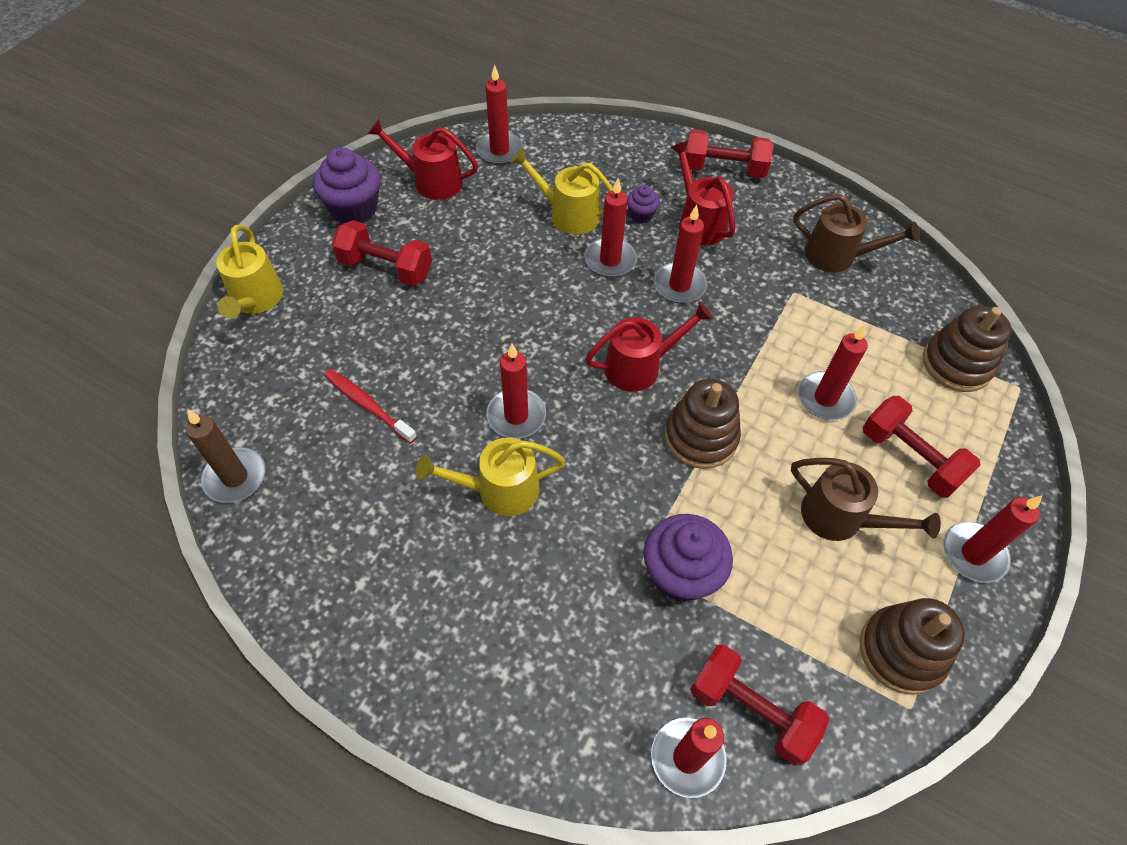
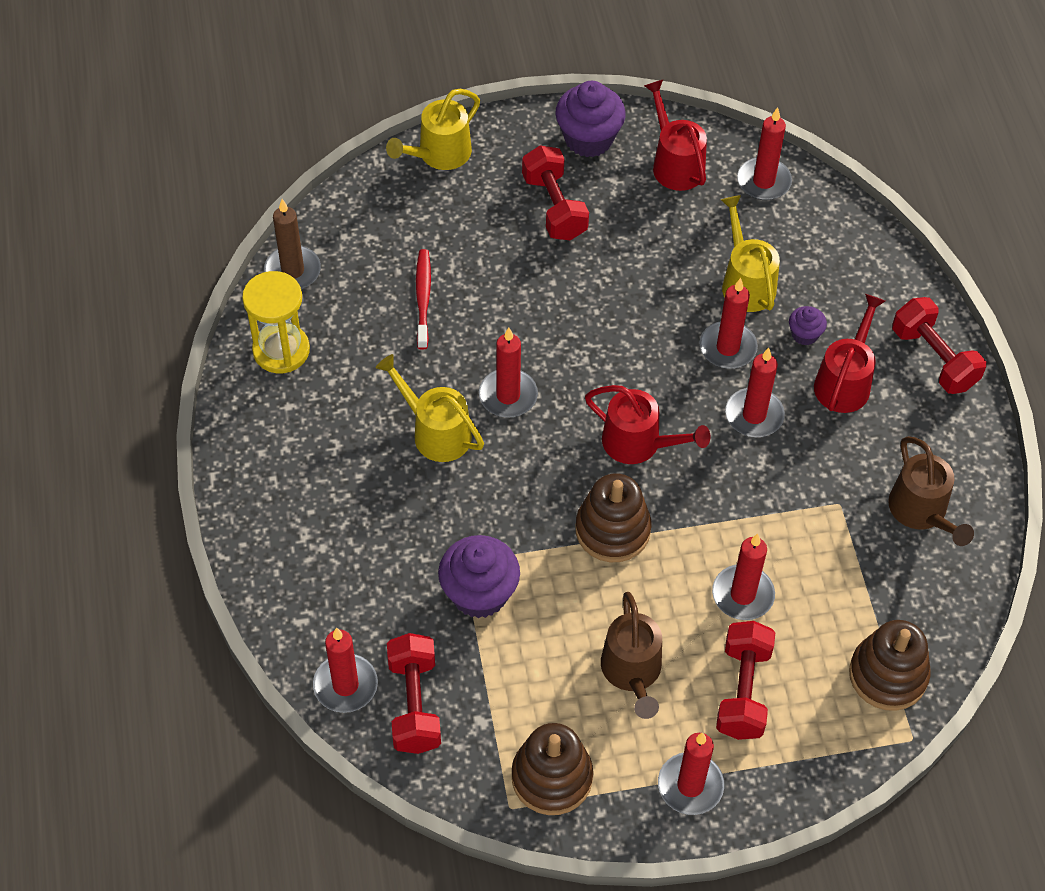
camera: 50 degrees right, 0 degrees up
none -> yellow hourglass [242,271,310,373]

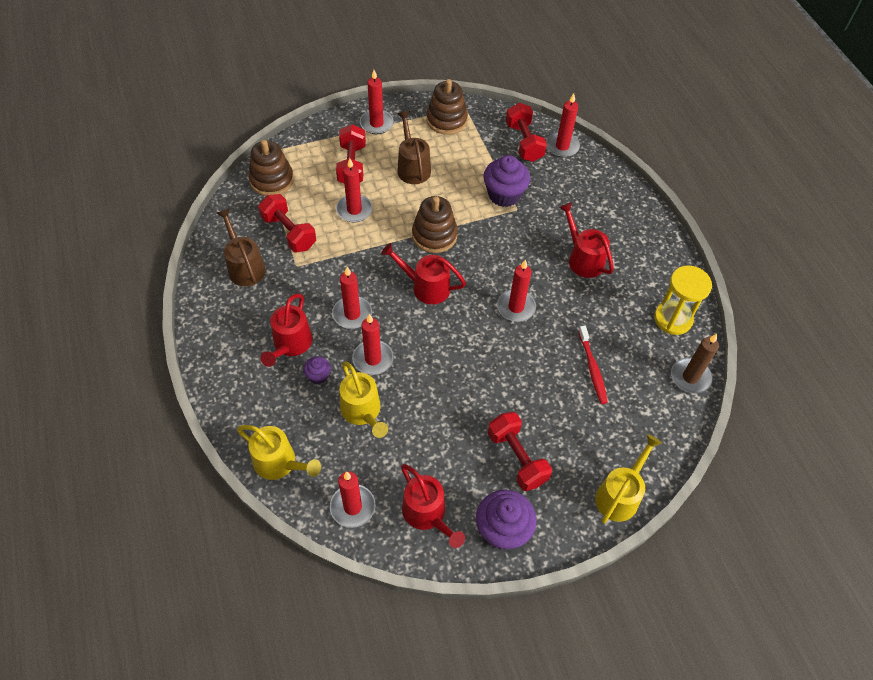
camera: 170 degrees right, 0 degrees up
yellow watering can [376,354,484,462] -> yellow watering can moved to [237,425,321,480]
red dumbbell [892,297,986,394] -> red dumbbell moved to [258,194,316,252]
none -> red watering can [559,202,614,278]

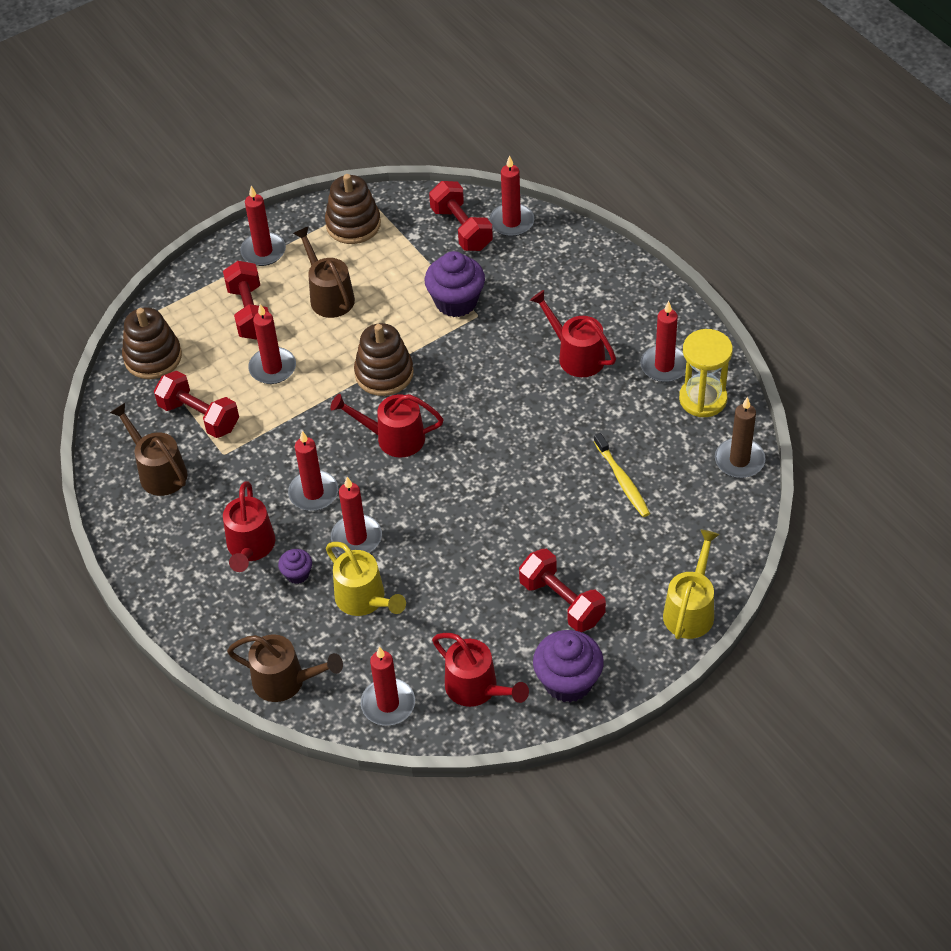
camera: 10 degrees left, 5 degrees down
yellow watering can [237,425,321,480] -> brown watering can [227,634,343,702]
red candle [497,259,536,322] -> red candle moved to [640,301,686,382]
red toothbrush [578,326,608,404] -> yellow toothbrush [594,433,650,517]

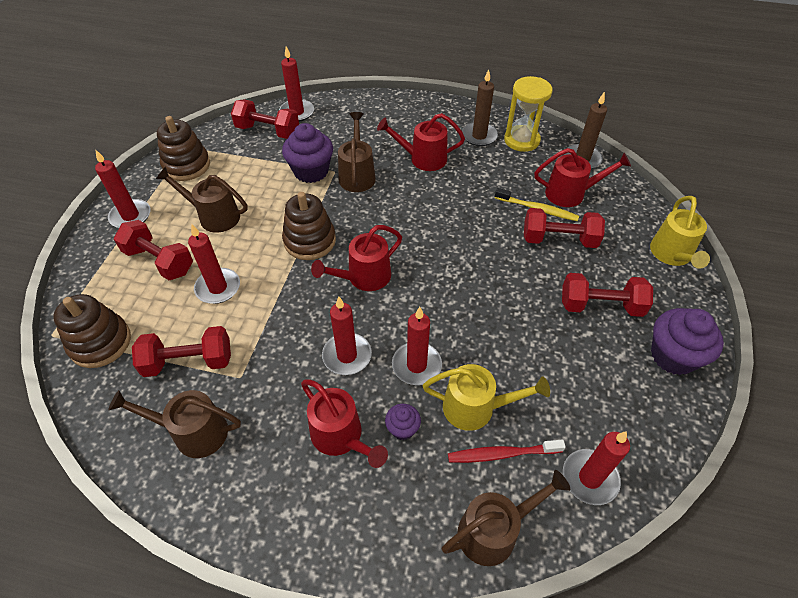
camera: 45 degrees left, 0 degrees up
red watering can [432,633,529,707] -> red watering can moved to [534,148,631,207]
red candle [640,301,686,382] -> brown candle [462,69,498,146]
yellow watering can [663,529,719,639] -> yellow watering can turned 150 degrees counterclockwise [650,196,710,269]
none -> brown watering can [338,112,376,192]
none -> red toothbrush [448,439,566,463]
none -> red dumbbell [524,208,605,248]

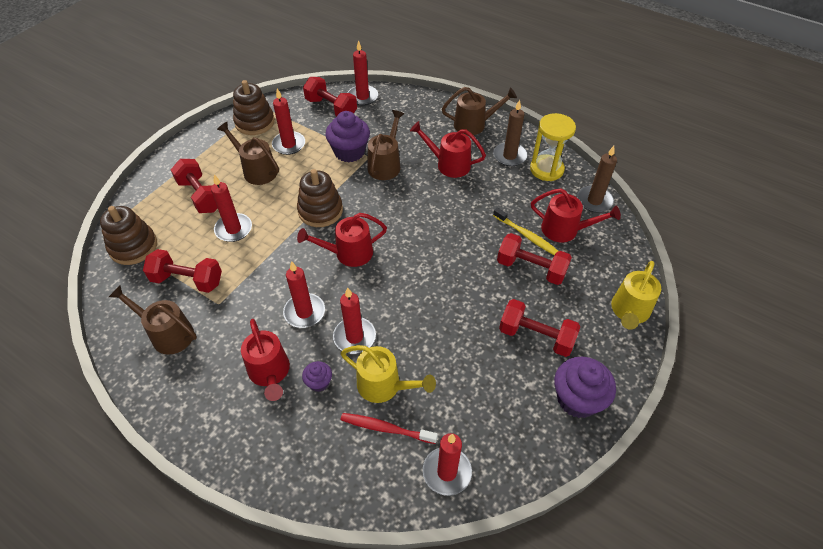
camera: 20 degrees right, 0 degrees up
red candle [95,149,151,228] -> red candle moved to [272,88,305,155]
brown watering can [442,470,570,566] -> brown watering can moved to [442,87,517,135]

